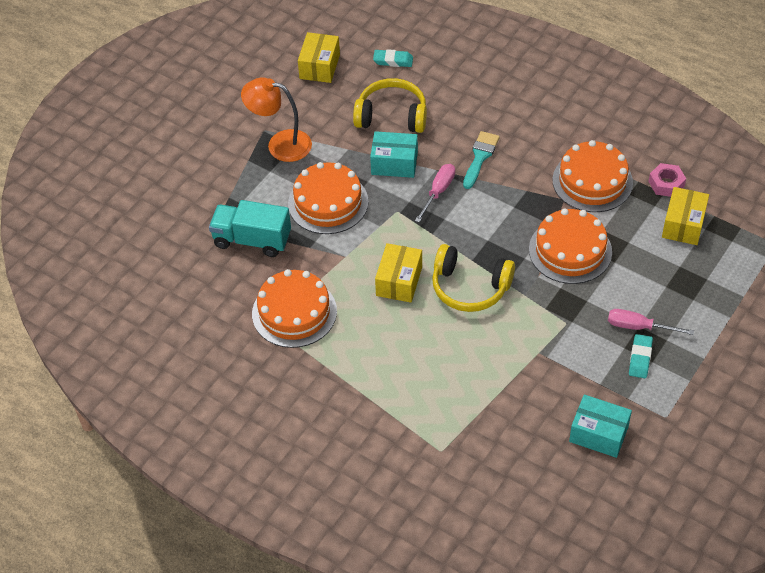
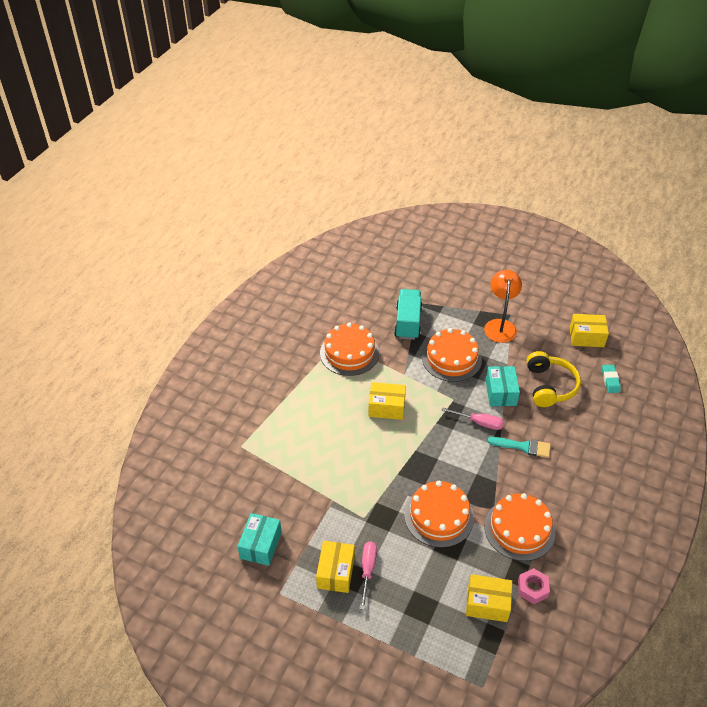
camera: 80 degrees right, 5 degrees down
yellow headphones [432,244,515,312] -> none
turquoise eraser [629,334,653,378] -> yellow box [316,541,355,593]

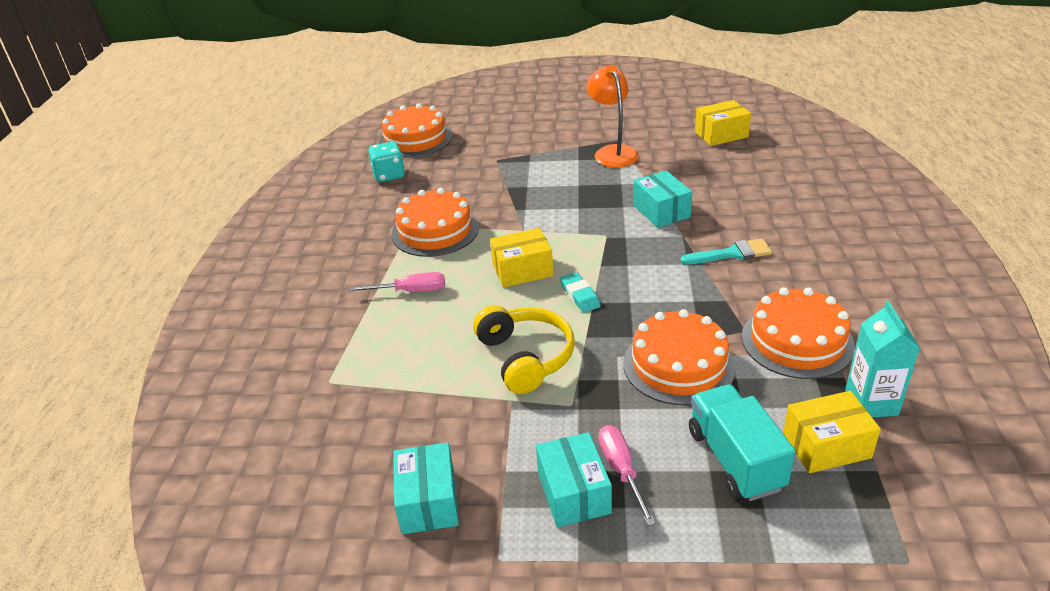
camera: 20 degrees left, 10 degrees down
yellow box [316,541,355,593] -> turquoise box [536,432,612,527]
turquoise truck [394,289,422,340] -> turquoise truck moved to [689,384,795,501]
orange cake [422,328,482,382] -> orange cake moved to [379,103,452,158]
pink screwdriver [441,407,504,430] -> pink screwdriver moved to [349,272,445,292]
pink nut [518,568,550,604] -> turquoise carton [845,301,920,418]
yellow headphones [526,351,581,407] -> yellow headphones moved to [473,305,575,394]
turquoise eraser [602,365,621,393] -> turquoise eraser moved to [560,272,601,313]
none -> turquoise dice [368,141,405,182]

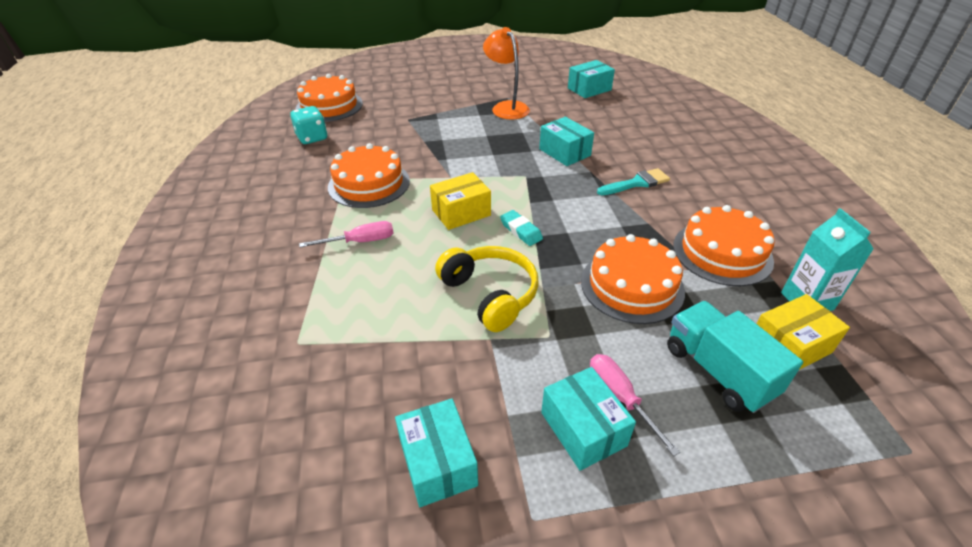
camera: 15 degrees left, 5 degrees up
yellow box [695,100,751,146] -> turquoise box [568,60,615,98]

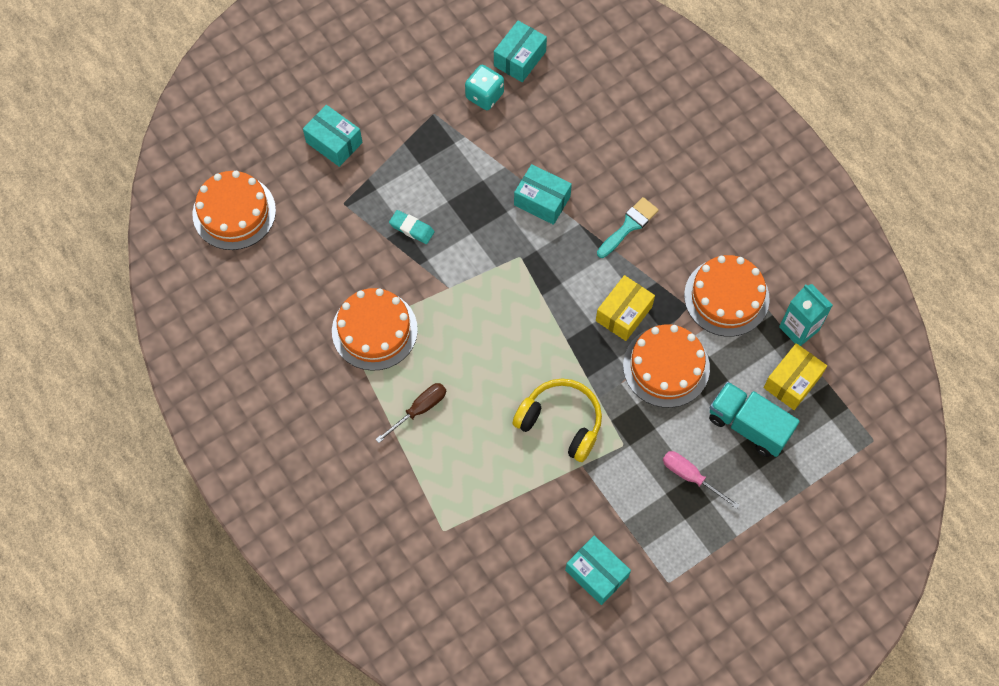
camera: 25 degrees left, 25 degrees up
turquoise dice [290,106,327,144] -> turquoise dice moved to [465,65,504,110]
pink screwdriver [299,221,393,247] -> brown screwdriver [375,383,446,443]
yellow box [430,172,491,230] -> yellow box moved to [596,275,655,341]
orange lamp [483,27,530,120] -> none
turquoise eraser [500,210,543,246] -> turquoise eraser moved to [389,210,434,244]
turquoise box [541,367,636,471] -> turquoise box moved to [303,105,362,167]

